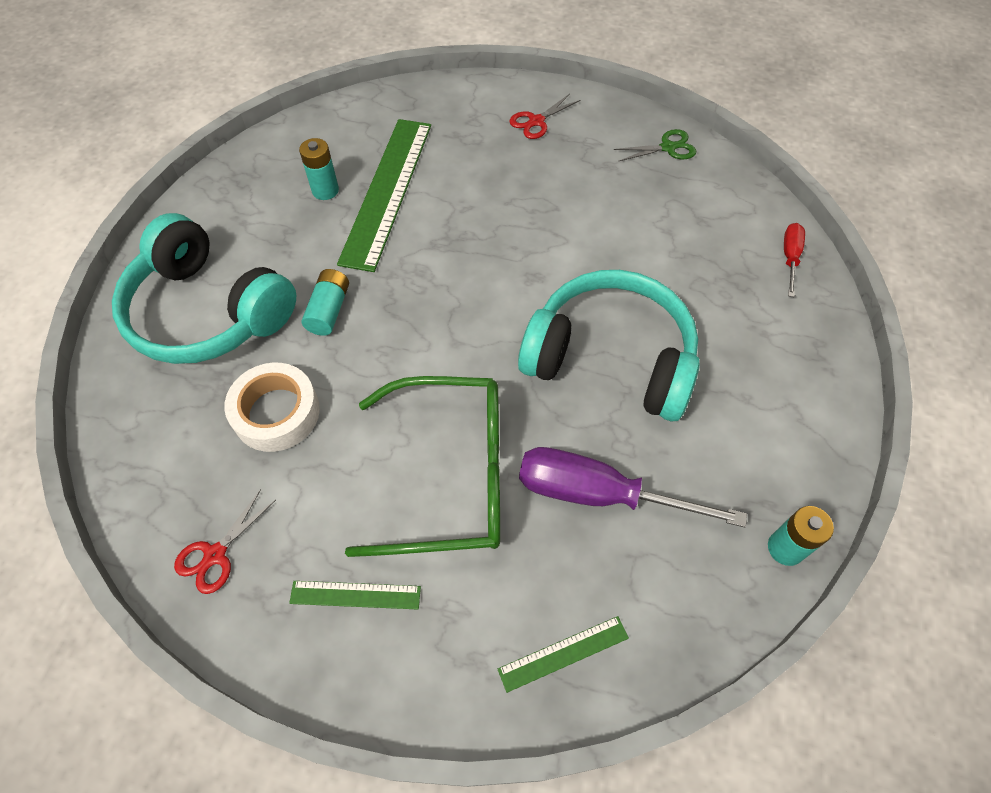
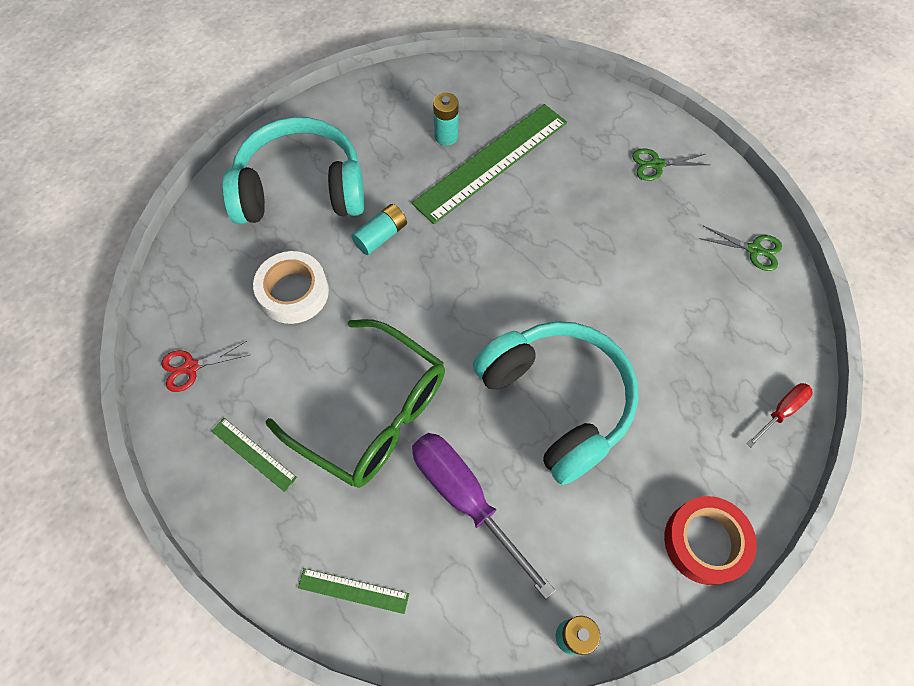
camera: 35 degrees right, 5 degrees up
turquoise headphones [112,213,296,364] -> turquoise headphones turned 105 degrees clockwise [222,117,365,224]
red scissors [509,94,580,139] -> green scissors [632,148,709,181]
none -> red tape [664,496,757,585]

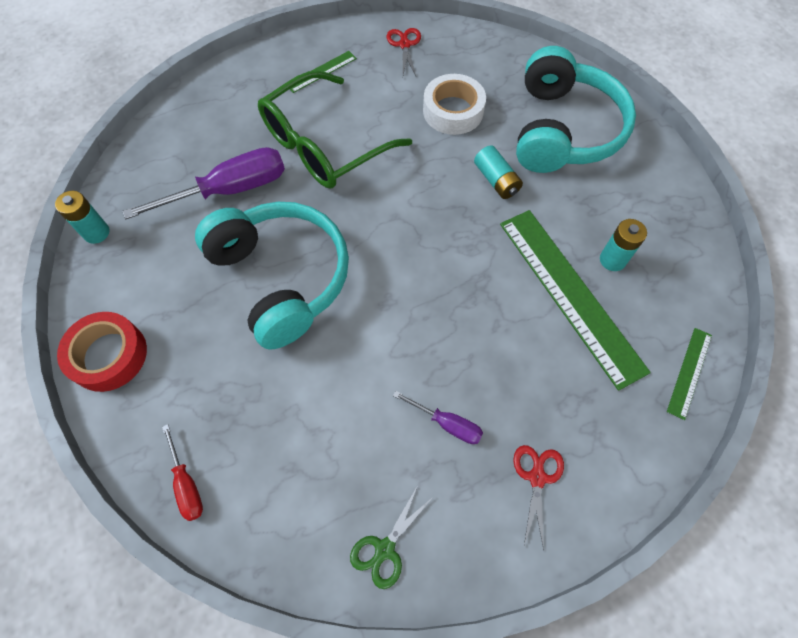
camera: 105 degrees right, 0 degrees up
green ruler [298,568,409,614] -> green ruler moved to [667,328,712,420]
turquoise headphones [473,321,638,485] -> turquoise headphones turned 105 degrees counterclockwise [195,202,349,349]
green scissors [632,148,709,181] -> red scissors [513,445,564,550]
none -> purple screwdriver [393,391,483,444]

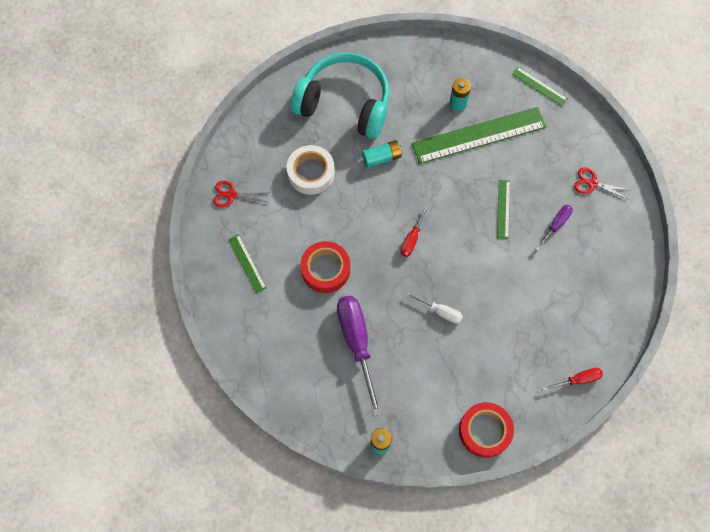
camera: 80 degrees left, 5 degrees up
turquoise headphones [195,202,349,349] -> white screwdriver [406,291,463,324]
green glasses [258,71,412,189] -> red tape [300,241,350,293]
green scissors [350,485,433,589] -> none
none -> red screwdriver [400,205,429,257]
none -> green ruler [497,180,510,239]

